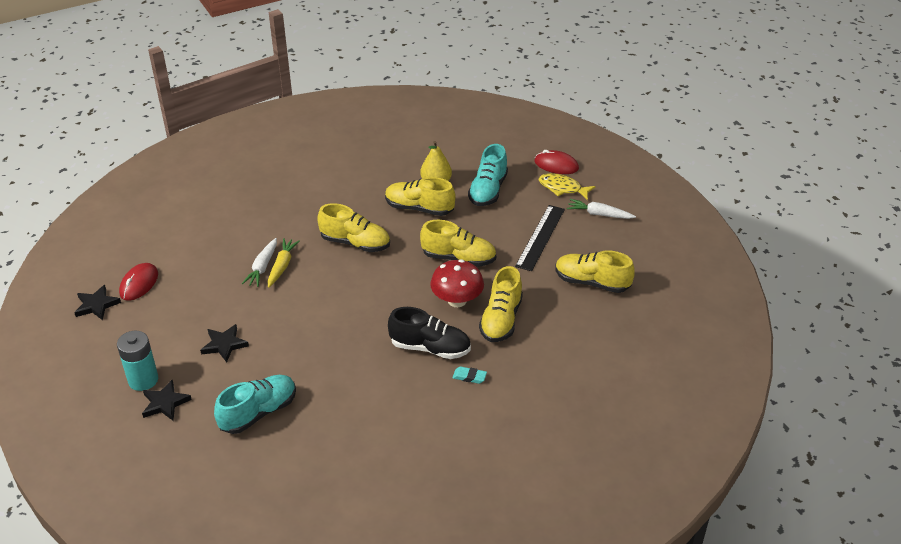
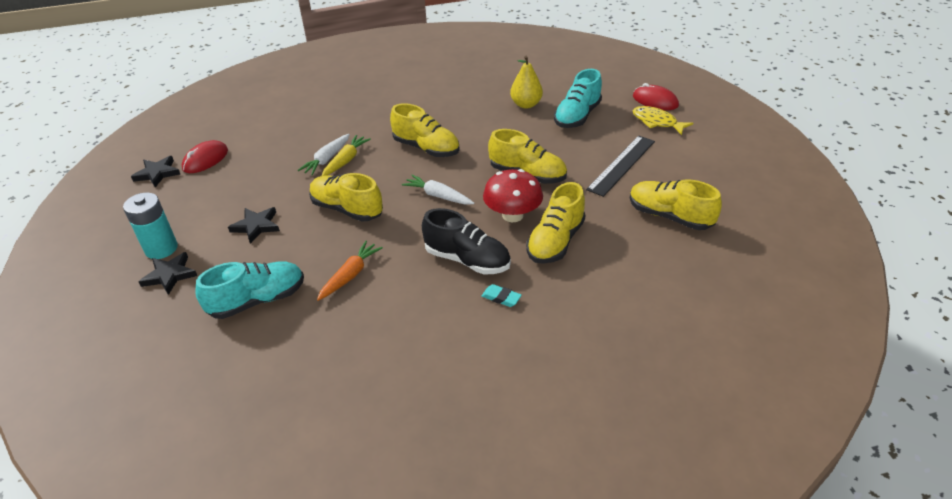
camera: 15 degrees right, 0 degrees up
yellow shoe [385,177,456,216] -> yellow shoe moved to [309,173,383,222]
white carrot [567,199,636,219] -> white carrot moved to [402,175,474,205]
none -> orange carrot [317,241,383,301]

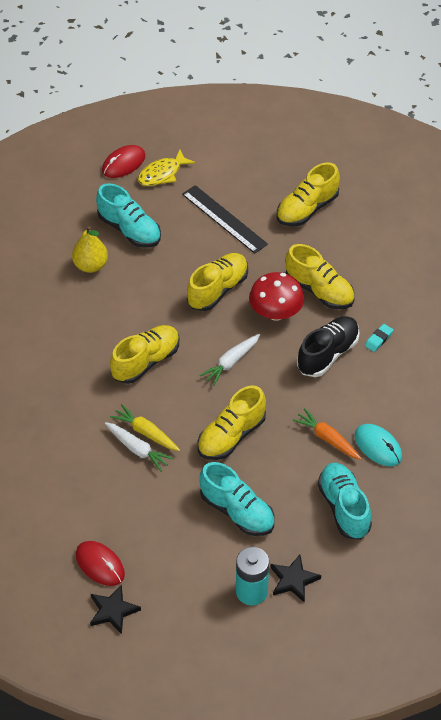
camera: 80 degrees left, 10 degrees up
black star [228,207,280,244] -> turquoise shoe [200,462,275,536]
none -> turquoise mouse [354,424,402,466]

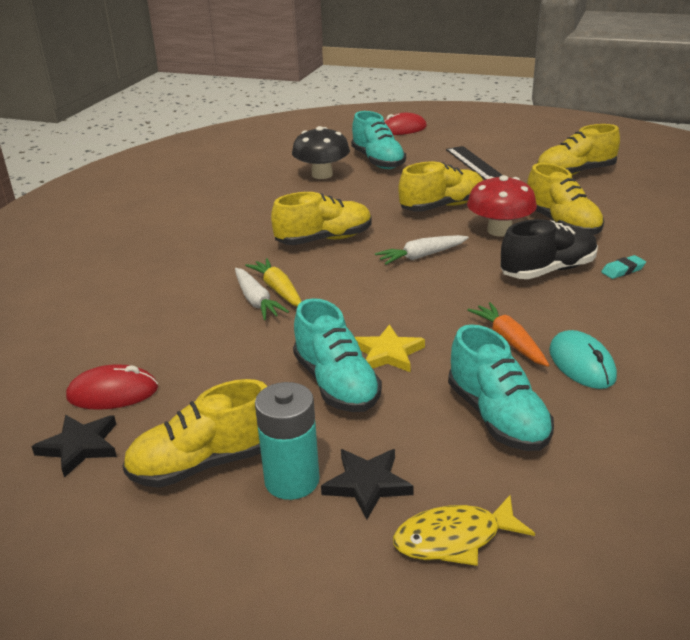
camera: 25 degrees right, 20 degrees down
yellow pear [72,226,108,273] -> black mushroom [292,126,350,179]
red mouse [76,541,125,586] -> red mouse turned 75 degrees counterclockwise [66,364,158,410]
yellow fish [138,150,195,186] -> yellow fish moved to [393,495,535,566]
yellow shoe [198,385,266,460] -> yellow shoe moved to [122,379,267,488]
turquoise shoe [318,463,372,540] -> turquoise shoe turned 150 degrees clockwise [448,324,554,451]
none -> yellow star [355,324,425,372]

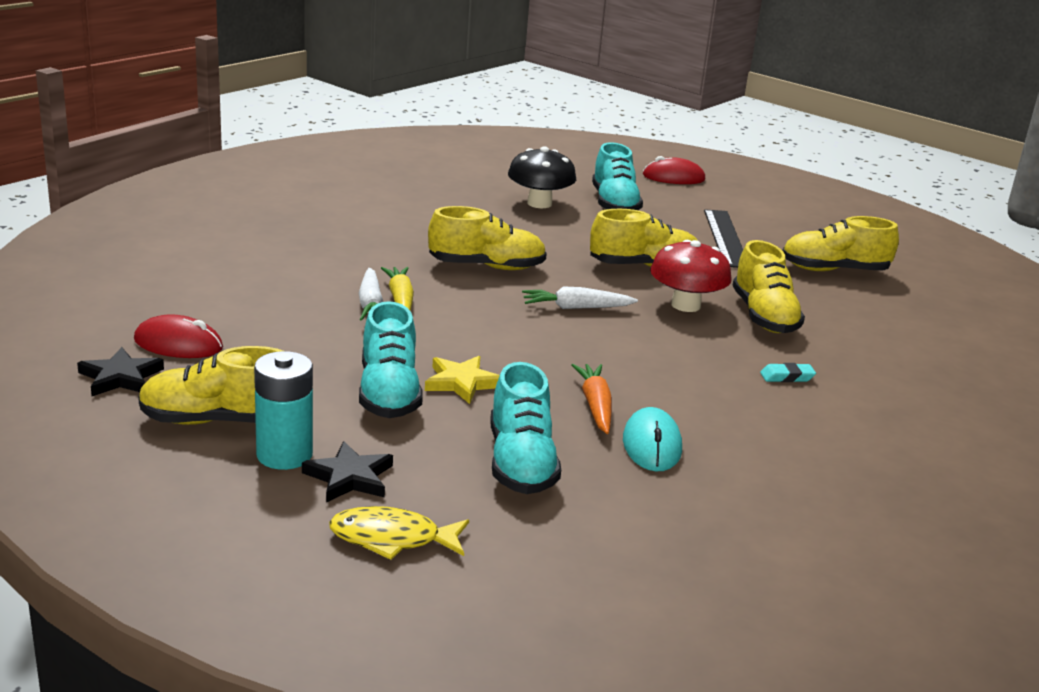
camera: 15 degrees right, 5 degrees down
black shoe [500,219,598,279] -> none

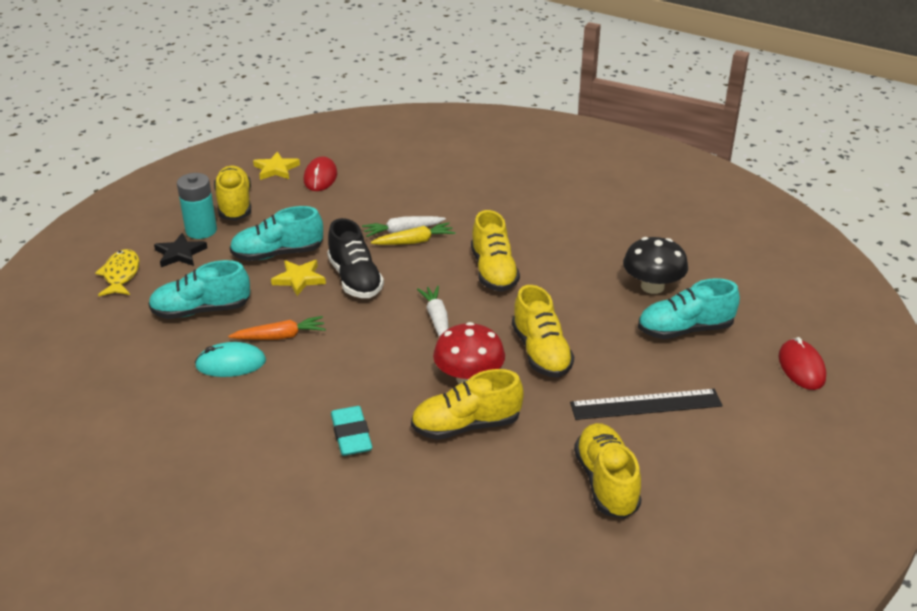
camera: 85 degrees right, 10 degrees up
black star [77,347,164,396] -> yellow star [253,152,300,180]
turquoise eraser [760,363,816,382] -> turquoise eraser [331,406,372,456], size x1.69
none -> black shoe [327,218,384,298]

